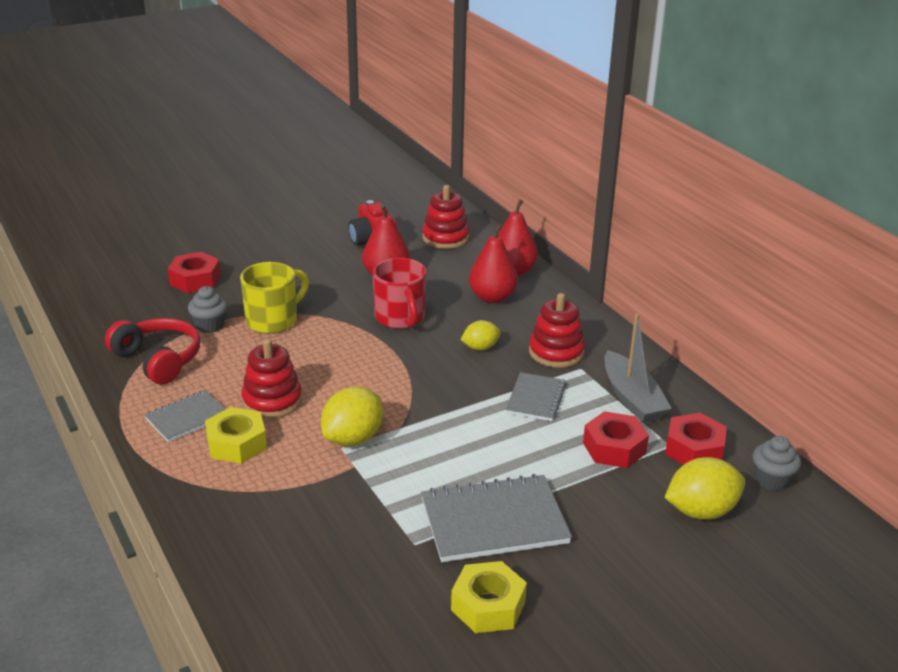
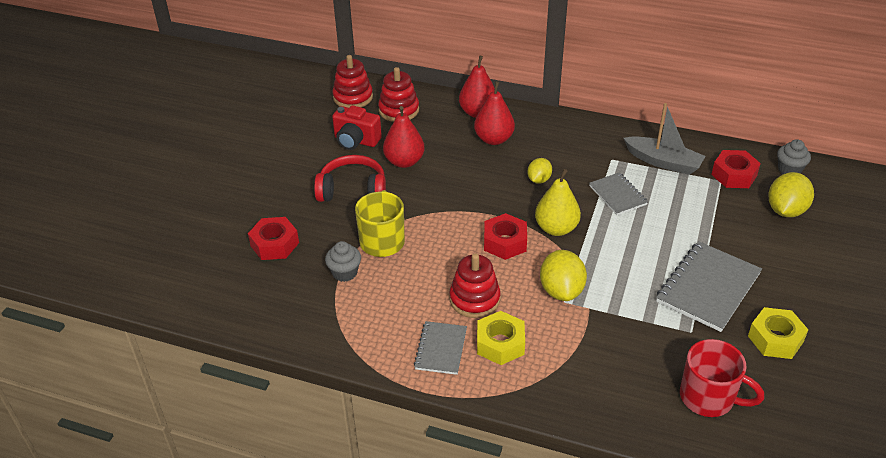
camera: 40 degrees left, 10 degrees up
red headphones [105,318,200,385] -> red headphones moved to [314,155,386,202]
red mug [373,258,426,329] -> red mug moved to [680,339,764,417]
red stacking toy [529,293,585,368] -> red stacking toy moved to [332,55,373,108]
red nut [583,411,649,468] -> red nut moved to [484,213,527,260]
none -> yellow pear [535,169,581,236]

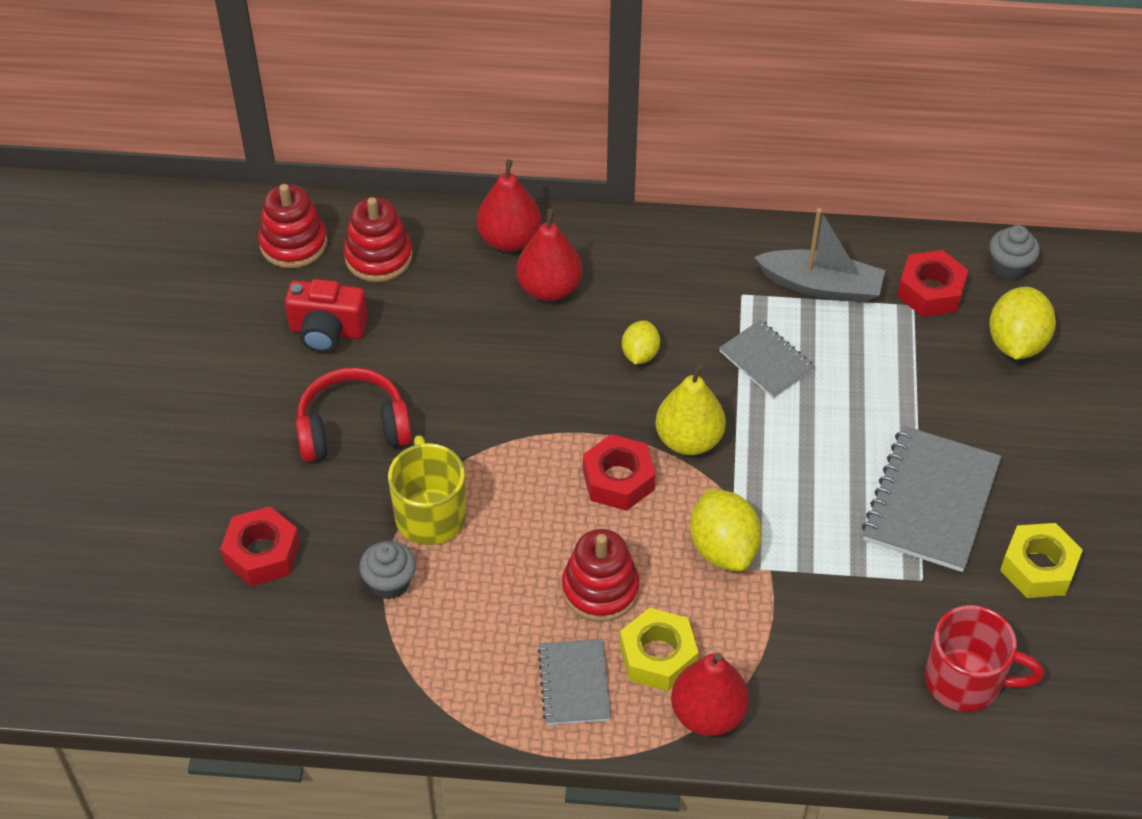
camera: 15 degrees left, 10 degrees up
red pear [383,106,425,168] -> red pear moved to [671,652,749,736]

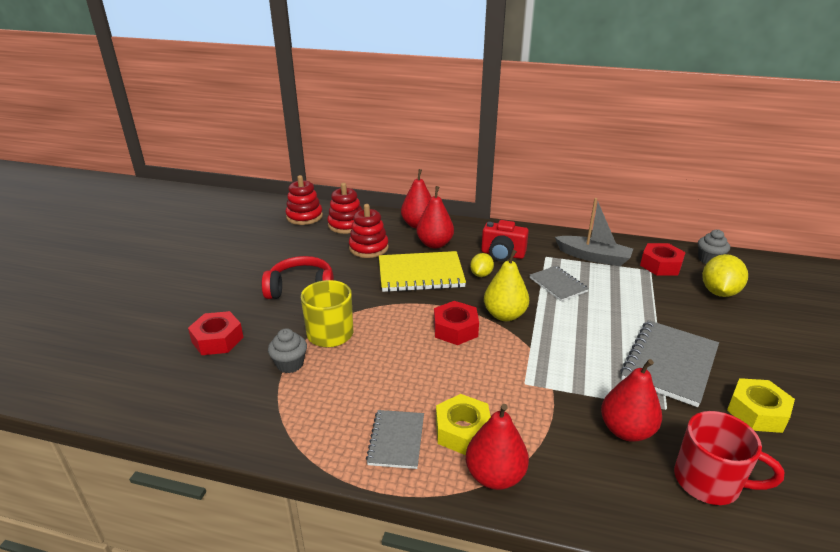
camera: 10 degrees right, 20 degrees down
red camera [285,279,368,352] -> red camera moved to [481,220,529,261]
red stacking toy [562,529,639,622] -> red stacking toy moved to [349,204,389,258]
yellow lemon [690,488,762,571] -> none
none -> yellow notebook [379,251,466,292]
none -> red pear [601,359,662,442]

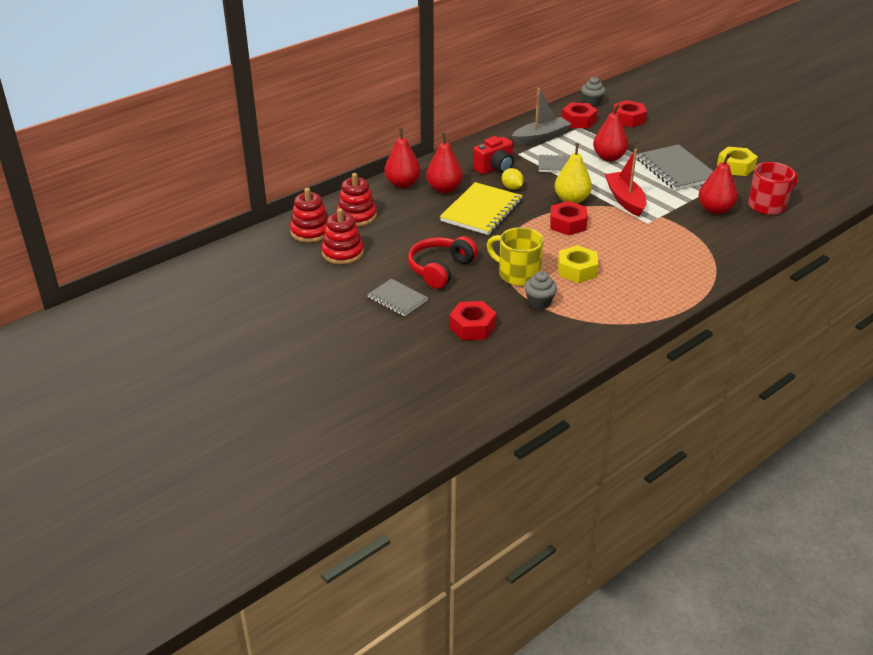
camera: 55 degrees left, 5 degrees up
red stacking toy [349,204,389,258] -> red stacking toy moved to [321,208,364,265]
grey notebook [366,410,424,469] -> grey notebook moved to [367,279,428,316]
yellow nut [436,394,491,455] -> yellow nut moved to [558,245,599,283]
red pear [466,404,529,490] -> red pear moved to [593,104,628,161]
yellow lemon [702,254,748,297] -> red nut [613,100,647,127]
none -> red boat [605,149,646,217]

